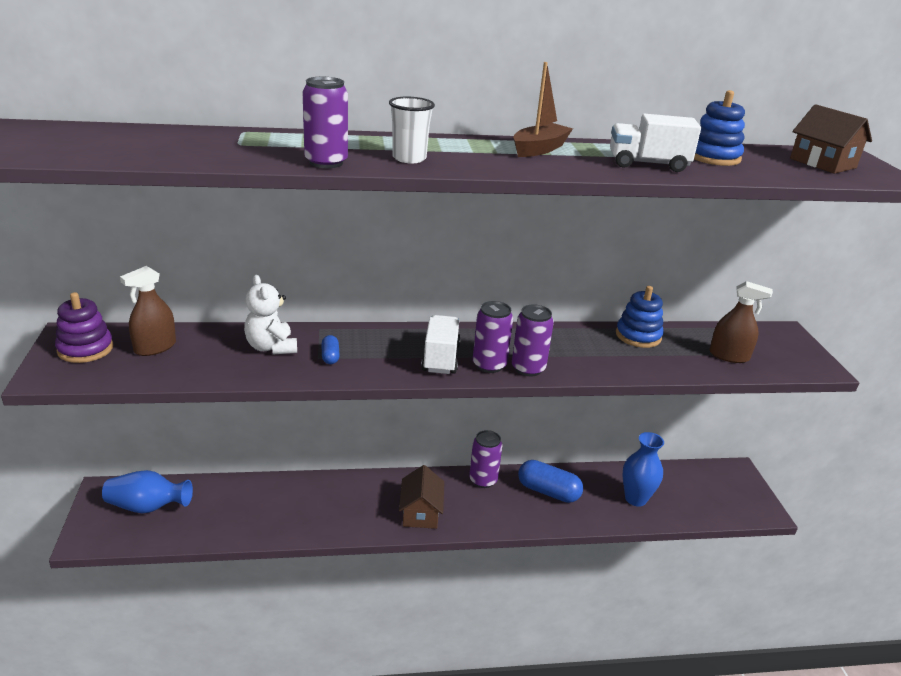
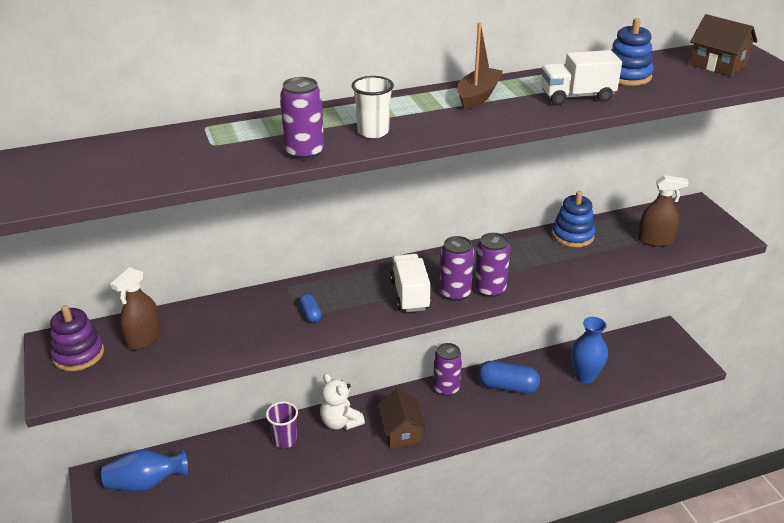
camera: 10 degrees left, 5 degrees up
white teddy bear [244,275,297,354] -> white teddy bear moved to [320,374,365,430]
none -> purple cup [266,402,298,448]

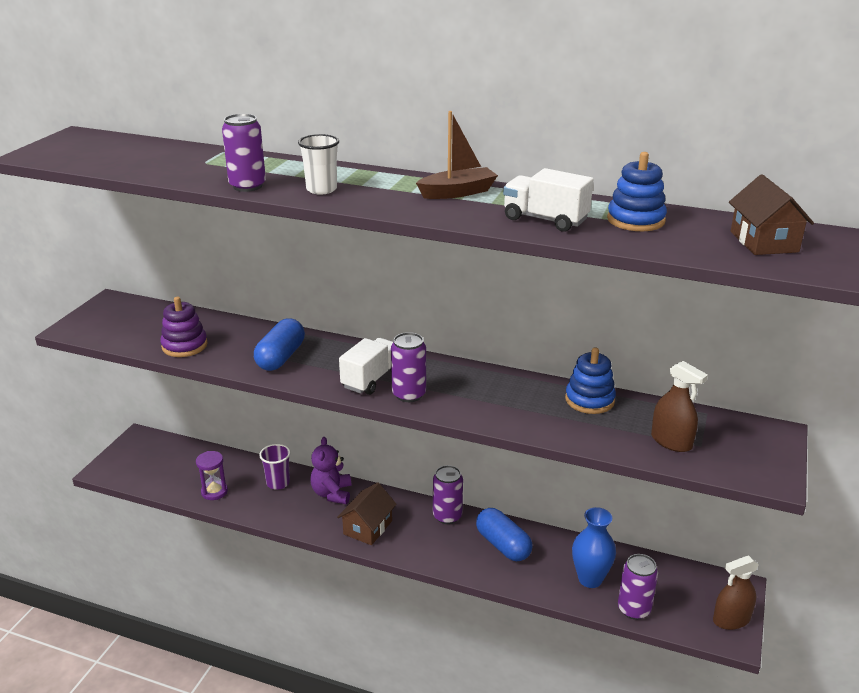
camera: 40 degrees right, 5 degrees down
purple stacking toy [50,305,104,371] -> purple stacking toy moved to [160,297,208,357]
blue vase [101,449,188,491] -> none
brown spray bottle [110,267,161,350] -> brown spray bottle moved to [713,555,759,630]
blue capsule [299,294,322,323] -> blue capsule [254,319,305,371], size x2.04
white teddy bear [320,374,365,430] -> purple teddy bear [310,437,351,504]
purple can [474,233,510,297] -> purple can moved to [618,554,658,620]
none -> purple hourglass [196,451,228,500]

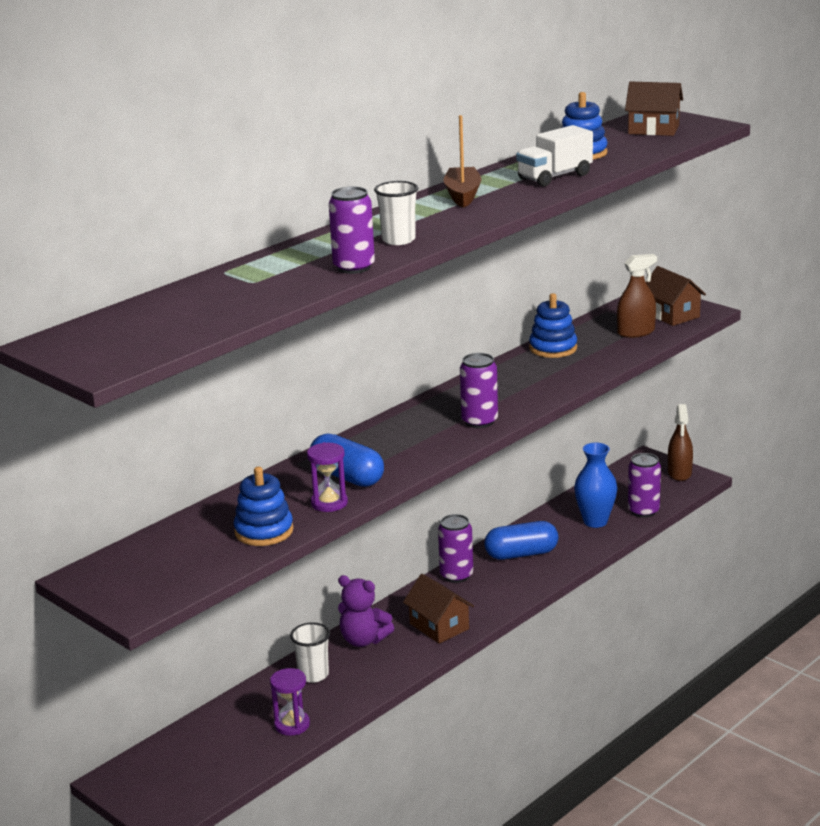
camera: 65 degrees left, 5 degrees down
purple stacking toy [160,297,208,357] -> blue stacking toy [234,467,294,546]
purple cup [259,444,291,490] -> white cup [290,622,330,683]
white truck [339,338,393,395] -> none
none -> purple hourglass [307,442,348,512]
none -> brown house [646,266,706,326]

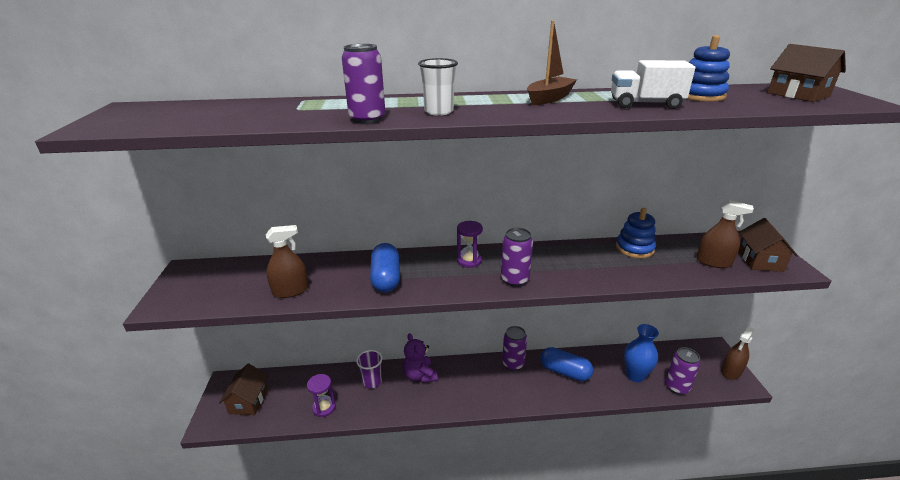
camera: 40 degrees right, 5 degrees up
blue stacking toy [234,467,294,546] -> brown spray bottle [266,225,309,298]
white cup [290,622,330,683] -> purple cup [356,350,382,388]
purple hourglass [307,442,348,512] -> purple hourglass moved to [457,221,483,268]
brown house [403,574,474,644] -> brown house moved to [219,364,268,415]

